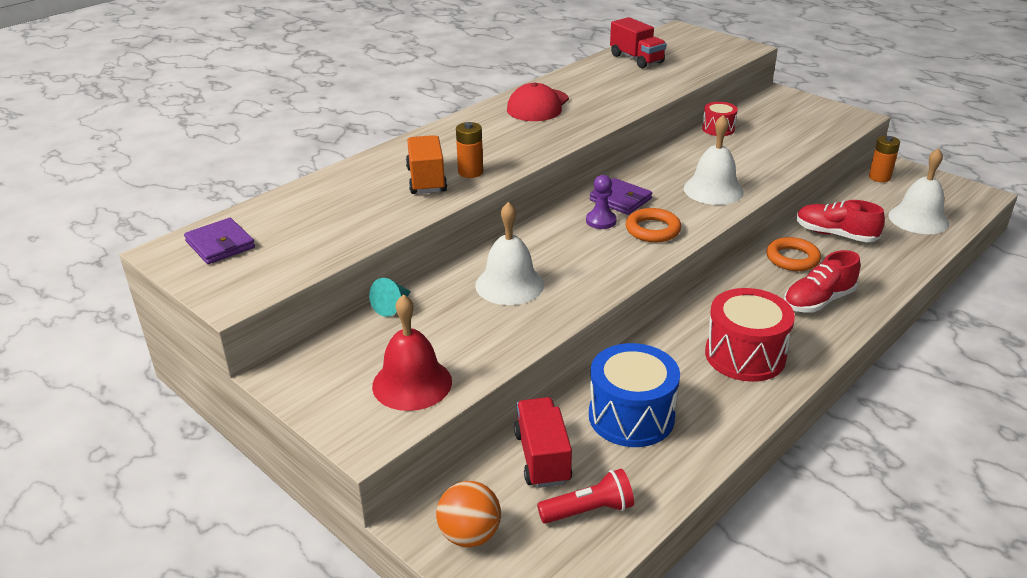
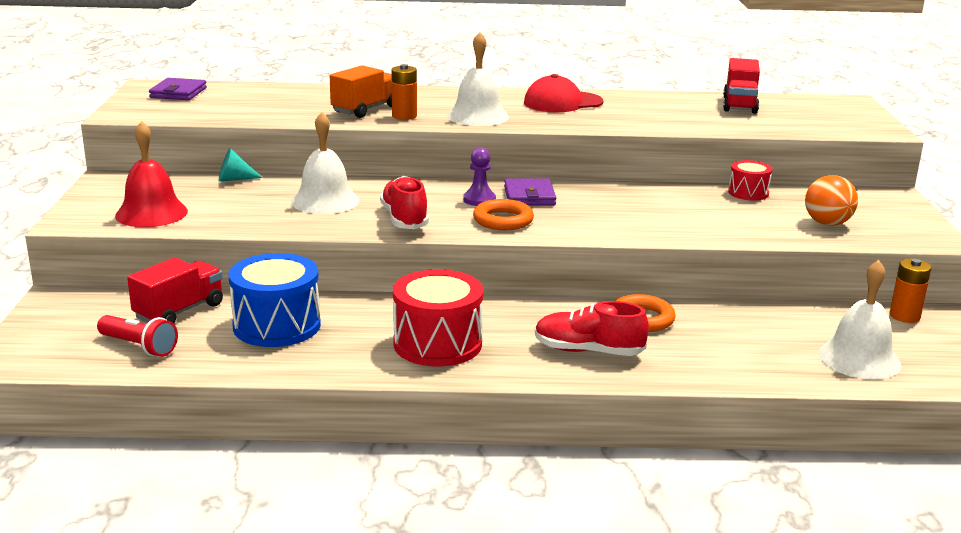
camera: 45 degrees right, 10 degrees down
orange ball [436,481,501,547] -> orange ball moved to [805,175,858,226]
white bell [684,115,744,205] -> white bell moved to [447,32,509,126]
red shoe [796,200,885,242] -> red shoe moved to [380,176,429,229]

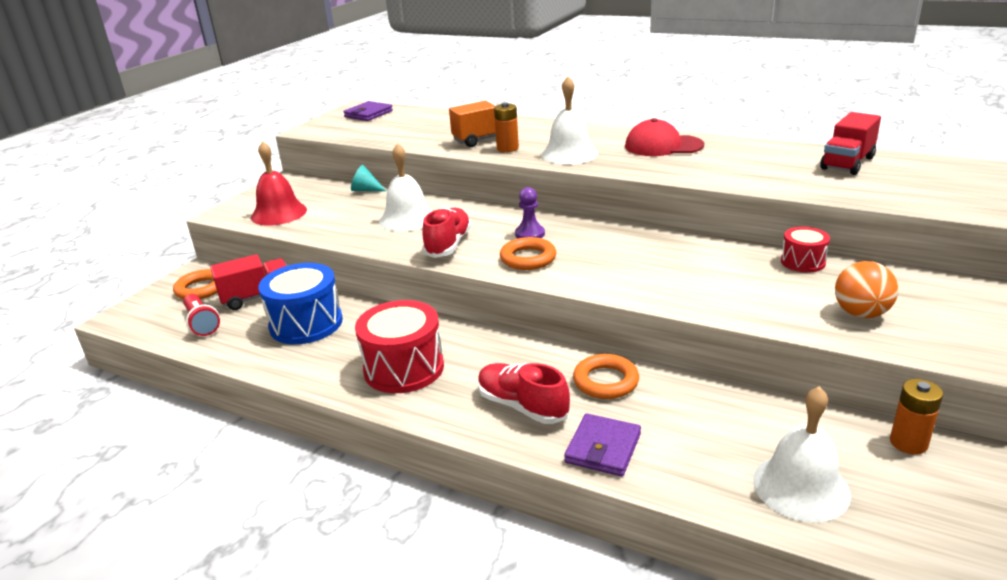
camera: 30 degrees right, 5 degrees up
purple wallet [504,178,556,206] -> purple wallet moved to [564,413,641,477]
none -> orange ring [173,269,218,299]

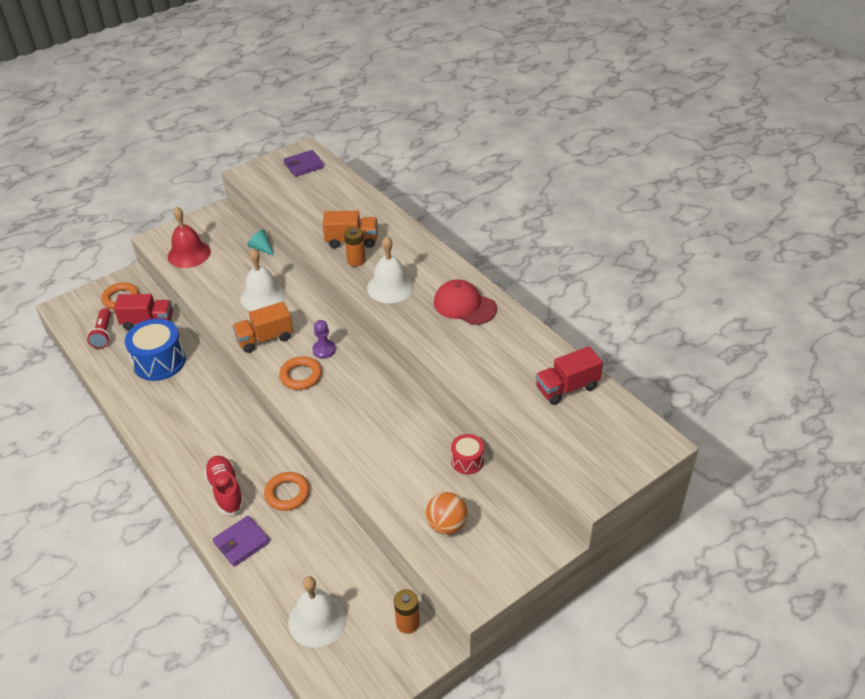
camera: 25 degrees right, 15 degrees up
red drum [355,300,444,393] -> none
red shoe [422,208,472,258] -> orange truck [232,302,293,353]

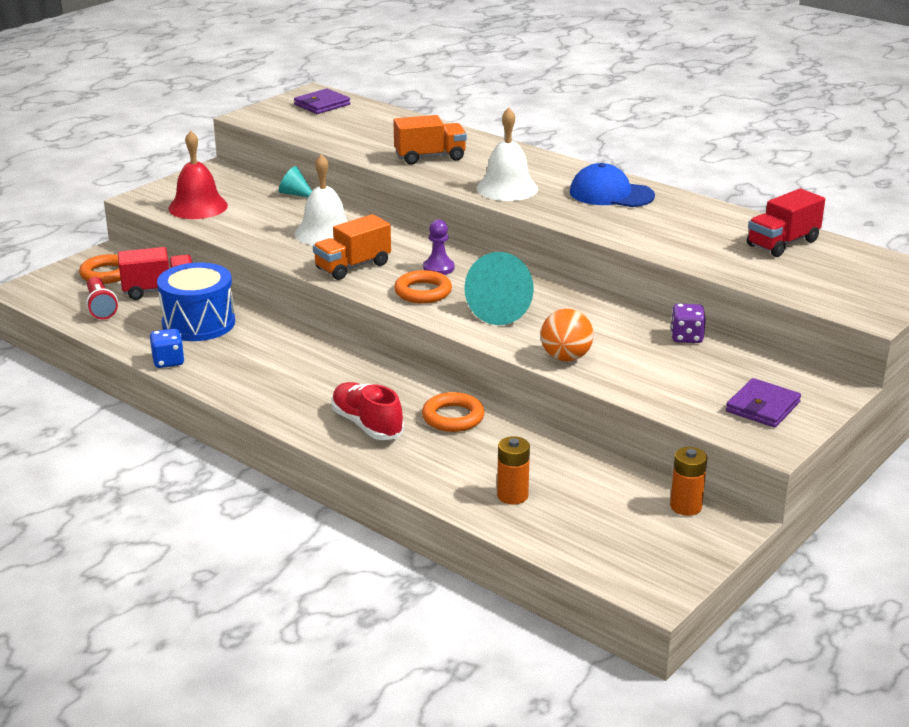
camera: 15 degrees left, 15 degrees down
purple wallet [213,515,270,567] -> purple wallet moved to [726,378,801,428]
white bell [288,576,347,648] -> none
orange battery [344,227,366,267] -> orange battery moved to [497,436,530,505]
orange ball [426,492,468,535] -> orange ball moved to [541,309,593,361]
red cap [434,279,497,325] -> blue cap [570,163,655,207]
red drum [451,434,484,474] -> purple dice [671,304,706,343]
none -> blue dice [150,329,185,368]
none -> turquoise cone [464,252,534,325]

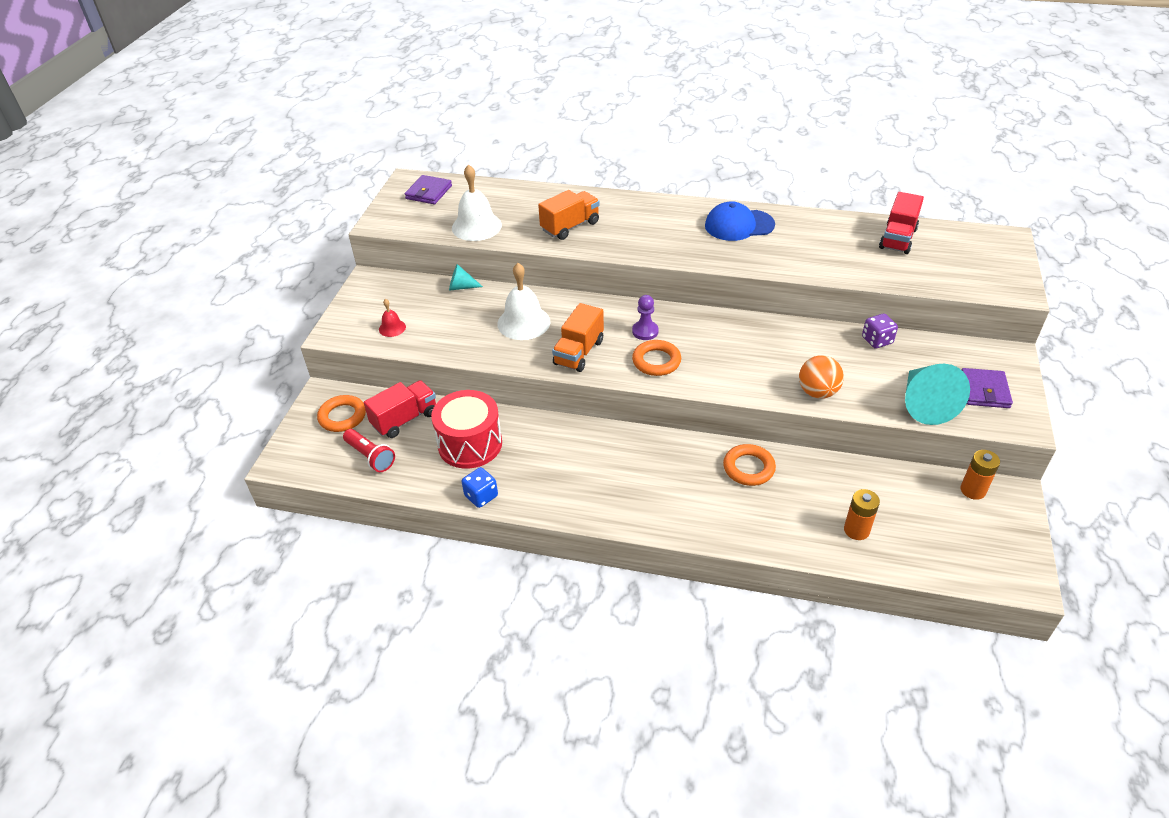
camera: 25 degrees left, 15 degrees up
blue drum [157,262,235,341] -> red drum [431,390,502,469]
red bell [168,131,228,219] -> red bell [379,299,406,337], size x0.51
red shoe [331,382,404,440] -> none
turquoise cone [464,252,534,325] -> turquoise cone moved to [905,364,970,425]
white bell [476,108,538,201] -> white bell moved to [452,164,502,241]

